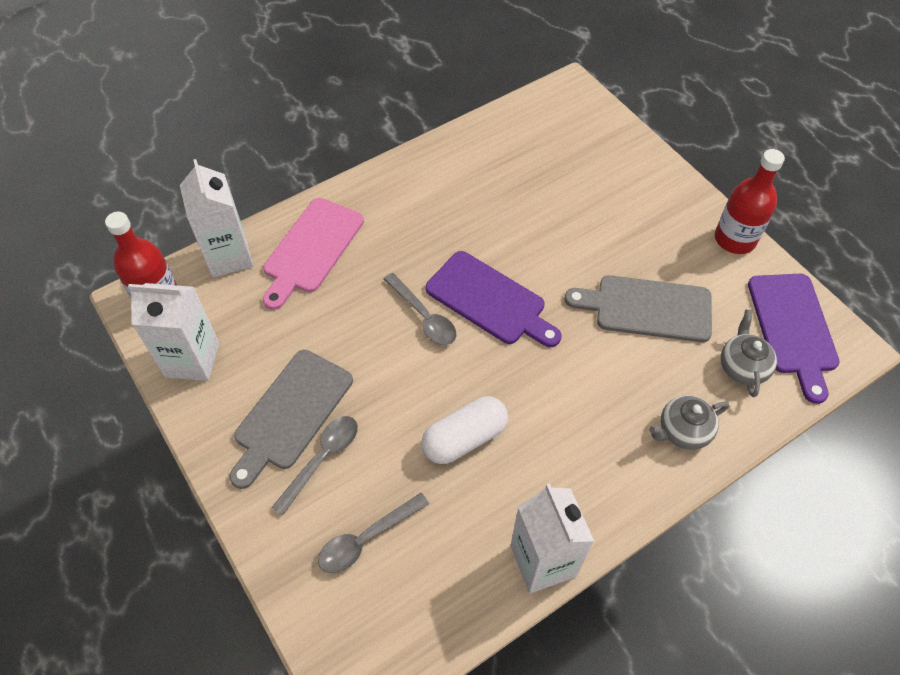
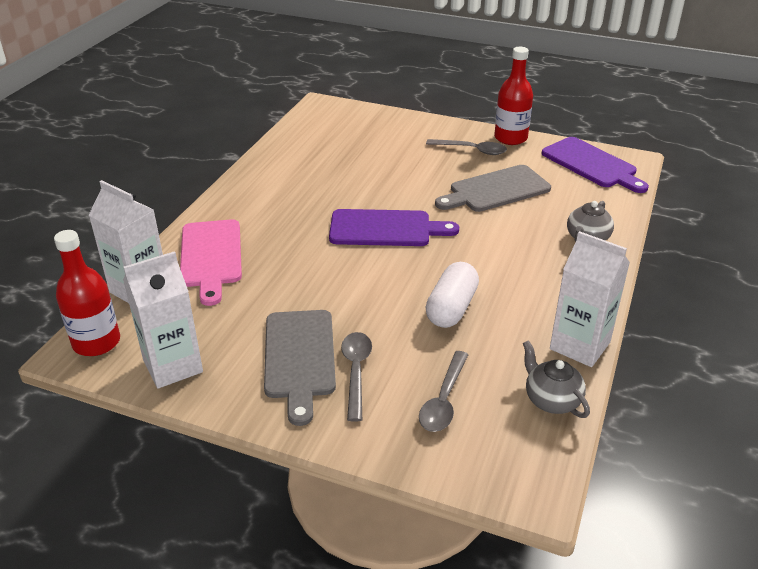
camera: 35 degrees left, 20 degrees down
grey spoon [384,273,456,345] -> grey spoon moved to [426,139,507,155]
grey teapot [721,310,777,397] -> grey teapot moved to [523,340,590,418]

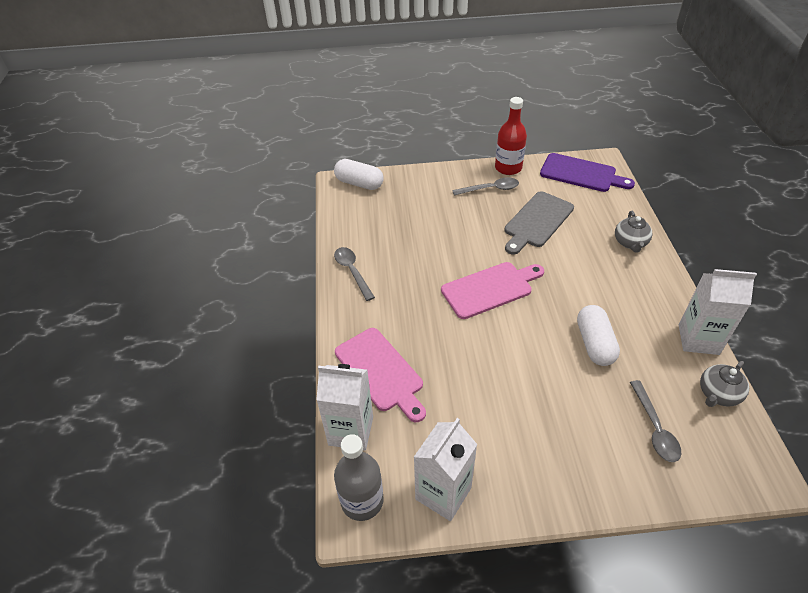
camera: 25 degrees left, 10 degrees up
red bottle [54,230,120,356] -> grey bottle [334,434,384,521]
grey cutting board [264,310,336,426] -> none
purple cutting board [329,209,459,246] -> pink cutting board [441,262,544,319]
grey spoon [341,332,372,422] -> grey spoon moved to [334,247,375,301]
grey teapot [523,340,590,418] -> grey teapot turned 75 degrees counterclockwise [700,361,749,407]
none -> white capsule [334,159,384,190]

